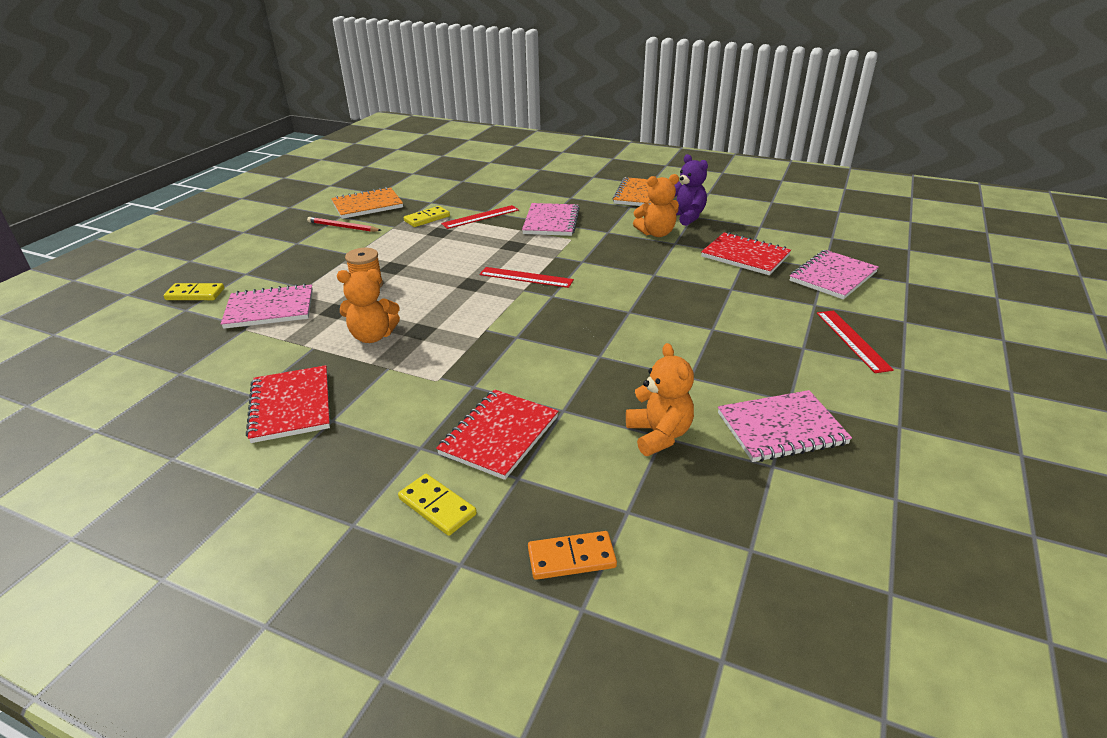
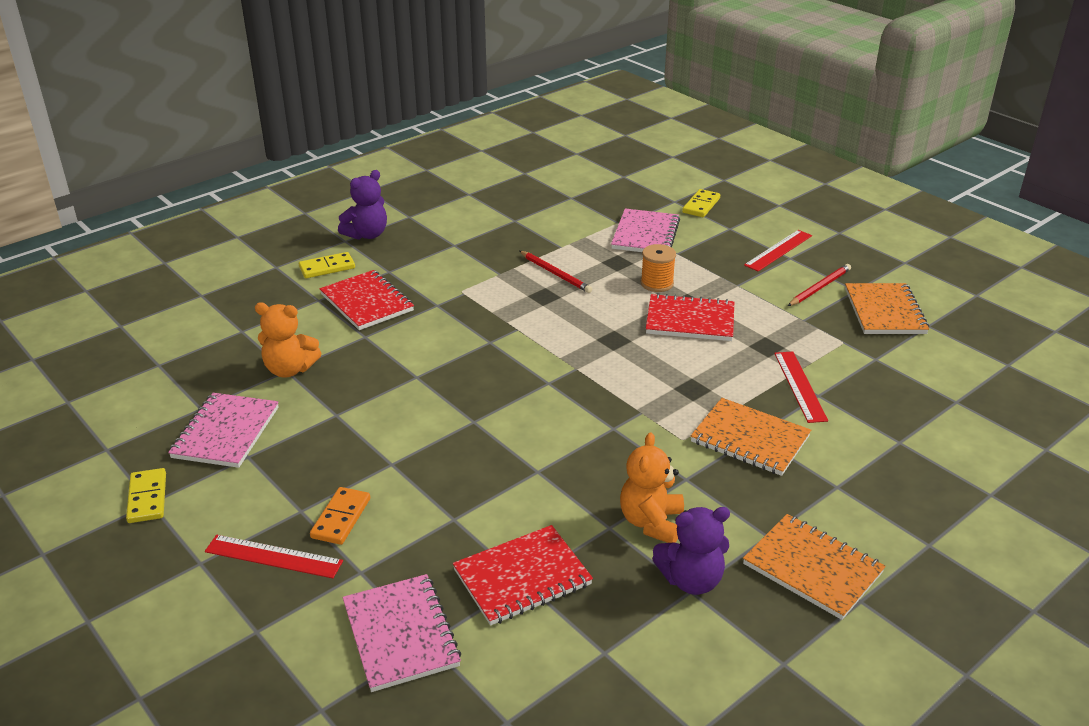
camera: 115 degrees right, 0 degrees up
red notebook [246,365,330,443] -> red notebook moved to [646,293,734,341]
orange teddy bear [337,269,400,343] -> red pencil [519,251,592,293]
yellow domino [404,206,450,227] -> yellow domino moved to [126,468,166,523]
red ruler [480,267,574,288] -> red ruler moved to [744,230,812,271]
pink notebook [522,203,580,236] -> orange notebook [691,398,811,476]
orange domino [528,531,617,580] -> orange domino moved to [310,487,370,545]
none -> purple teddy bear [338,170,387,240]

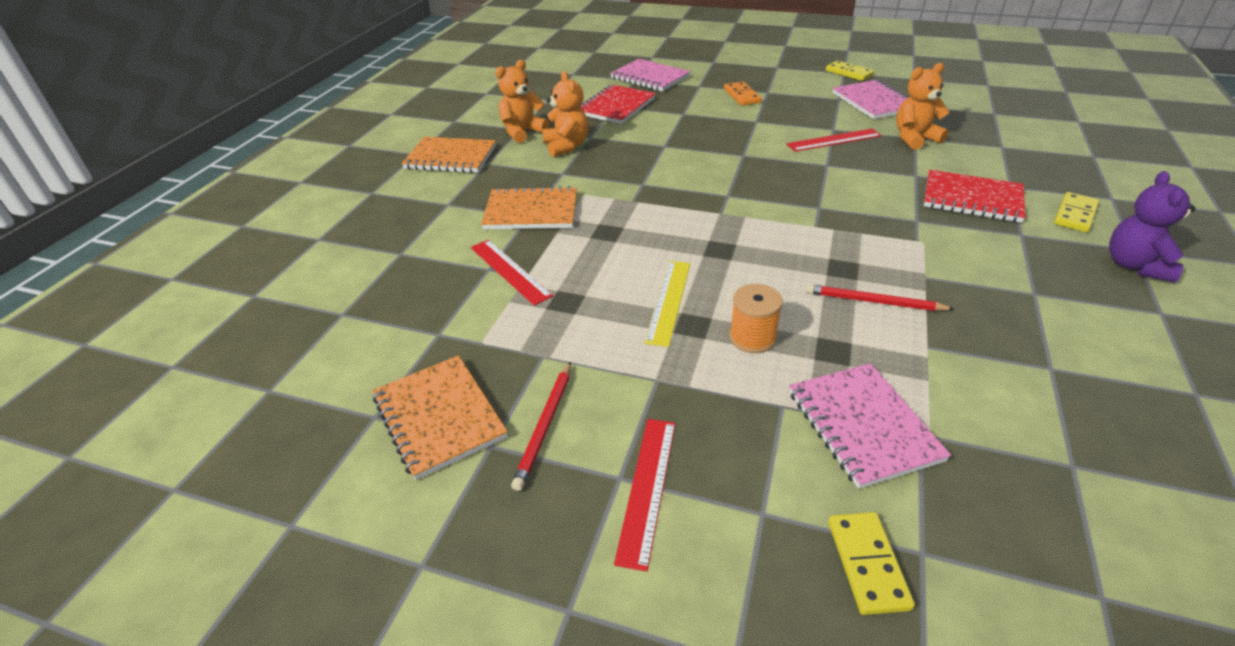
camera: 150 degrees right, 5 degrees up
red ruler [205,535,343,578] -> red ruler moved to [787,129,882,152]
red notebook [646,293,734,341] -> yellow ruler [644,261,690,347]
purple teddy bear [652,507,730,595] -> orange teddy bear [495,60,550,143]

